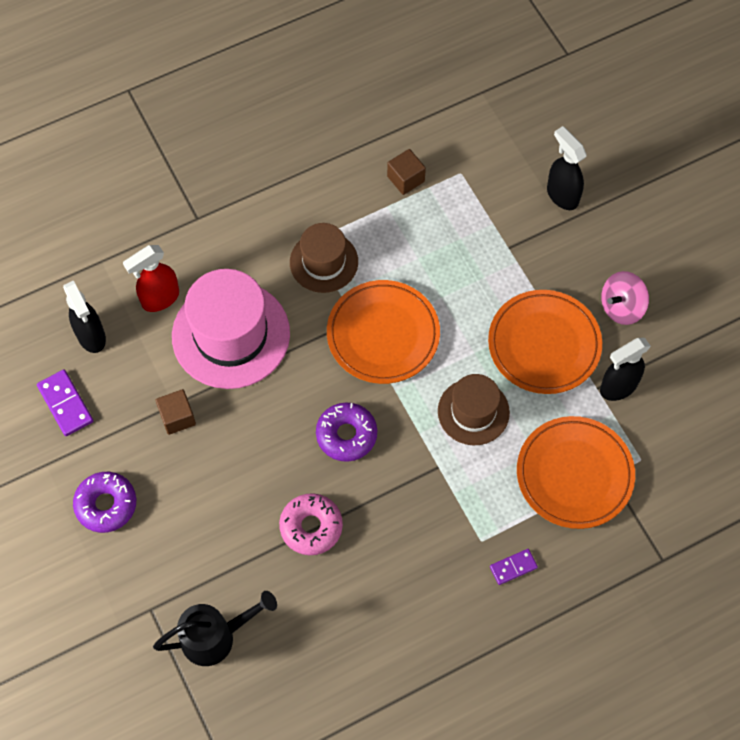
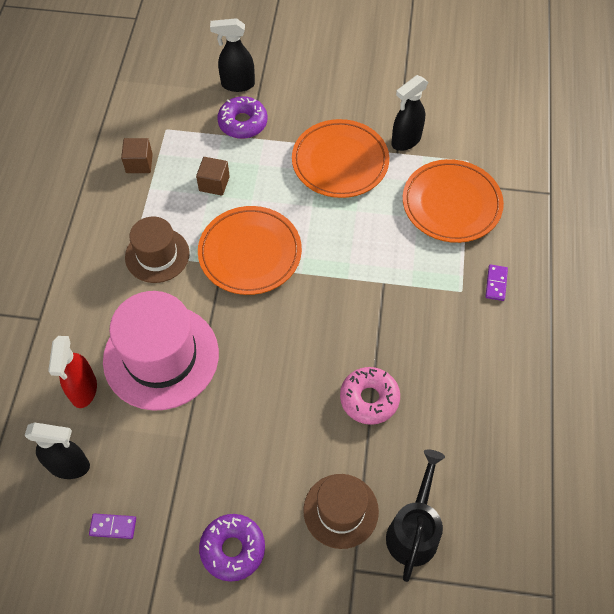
camera: 55 degrees left, 5 degrees down
purple domino [37,370,93,436] -> purple domino [89,513,136,539], size x0.65
brown cube [155,389,196,435] -> brown cube moved to [196,157,230,196]
purple donut [316,402,377,462] -> purple donut moved to [217,97,267,139]
brown hat [438,374,510,445] -> brown hat moved to [303,474,379,549]
black spray bottle [600,338,651,401] -> black spray bottle turned 45 degrees clockwise [391,75,428,151]
pink spinning top [601,271,649,325] -> none

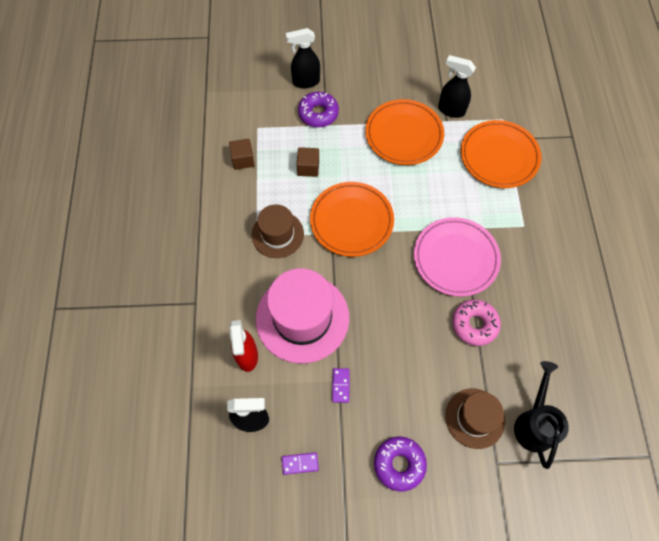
camera: 10 degrees left, 5 degrees up
black spray bottle [391,75,428,151] -> black spray bottle turned 75 degrees clockwise [438,55,476,118]
purple domino [485,264,508,301] -> purple domino moved to [332,368,350,403]
none -> pink plate [414,217,501,297]

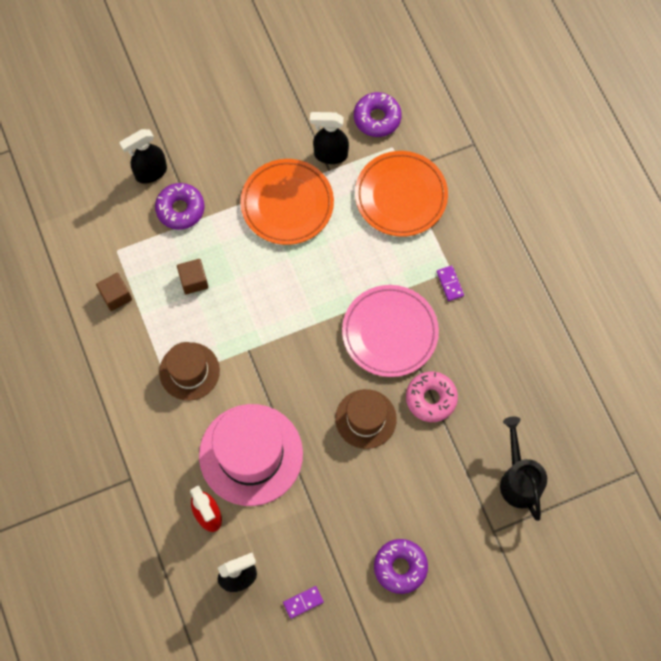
camera: 20 degrees left, 5 degrees up
orange plate [310,182,394,257] -> none
purple domino [332,368,350,403] -> purple domino moved to [437,266,464,301]
brown hat [445,389,505,449] -> brown hat moved to [335,389,397,449]
none -> purple donut [354,92,402,137]

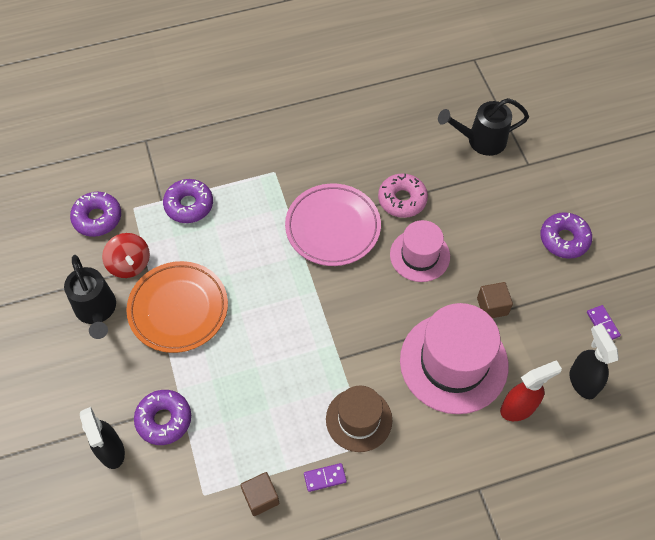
camera: 85 degrees left, 10 degrees down
brown cube [177,259,209,295] -> brown cube moved to [477,282,513,318]
black spray bottle [310,112,349,164] -> red spinning top [102,233,150,278]
brown hat [335,389,397,449] -> pink hat [390,220,450,282]
orange plate [355,151,448,237] -> purple donut [163,179,213,223]
purple domino [437,266,464,301] -> purple domino moved to [304,463,347,492]
none -> black watering can [64,255,116,339]

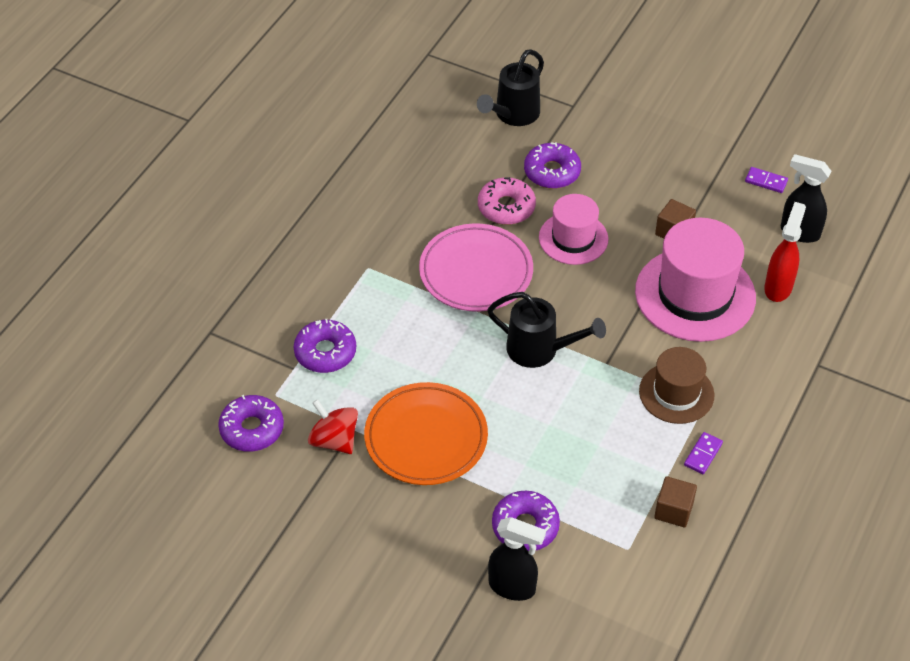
camera: 45 degrees left, 10 degrees down
black watering can [64,255,116,339] -> black watering can moved to [487,292,606,368]
red spinning top [102,233,150,278] -> red spinning top turned 150 degrees counterclockwise [308,399,358,454]
purple donut [540,212,592,259] -> purple donut moved to [524,143,581,189]

